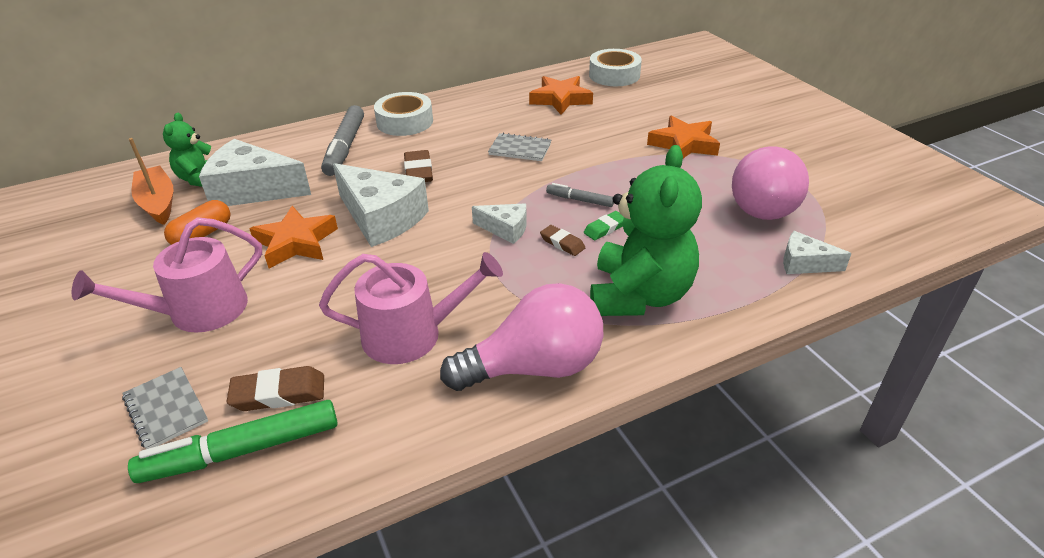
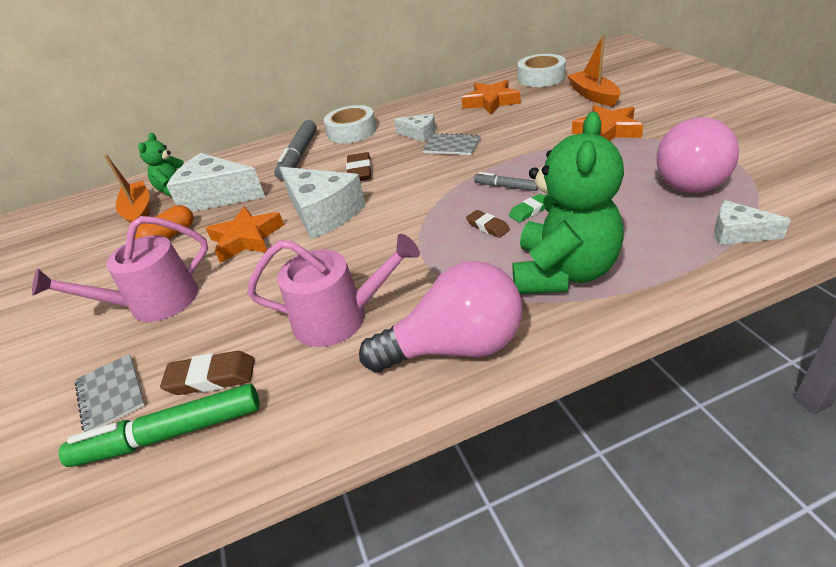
camera: 10 degrees right, 0 degrees up
white cheese [472,203,527,244] -> white cheese moved to [394,114,436,142]
none -> orange boat [567,35,621,107]

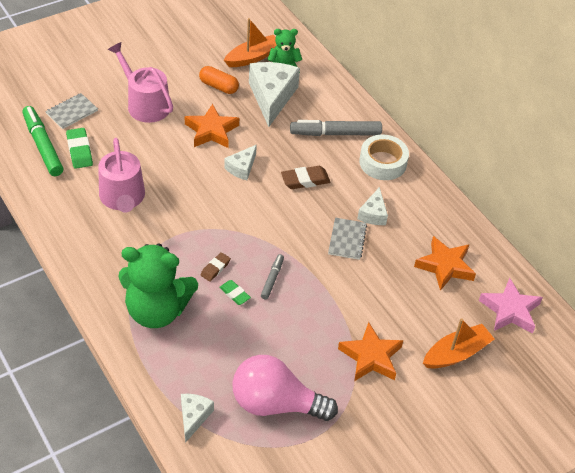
camera: 70 degrees right, 10 degrees up
brown eraser [160,351,255,395] -> green eraser [66,128,93,169]
white cheese [280,167,366,239] -> white cheese [224,145,257,180], size x0.52
pink light bulb [359,261,522,372] -> none
white tape [518,54,566,87] -> pink star [479,278,543,334]

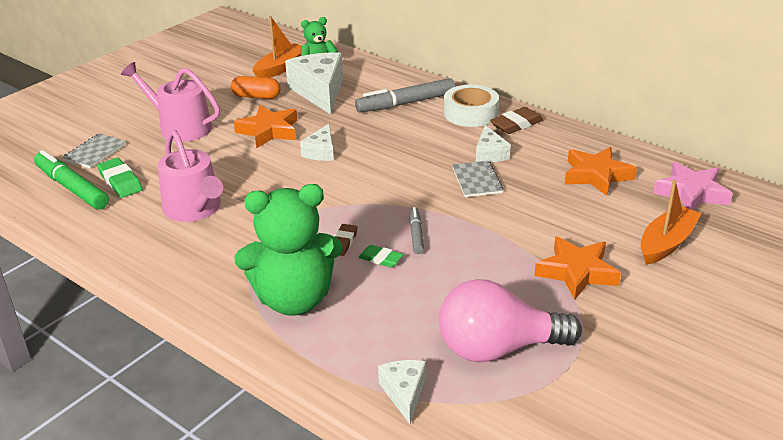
camera: 15 degrees left, 15 degrees down
brown eraser [281,166,330,189] -> brown eraser moved to [490,107,543,134]

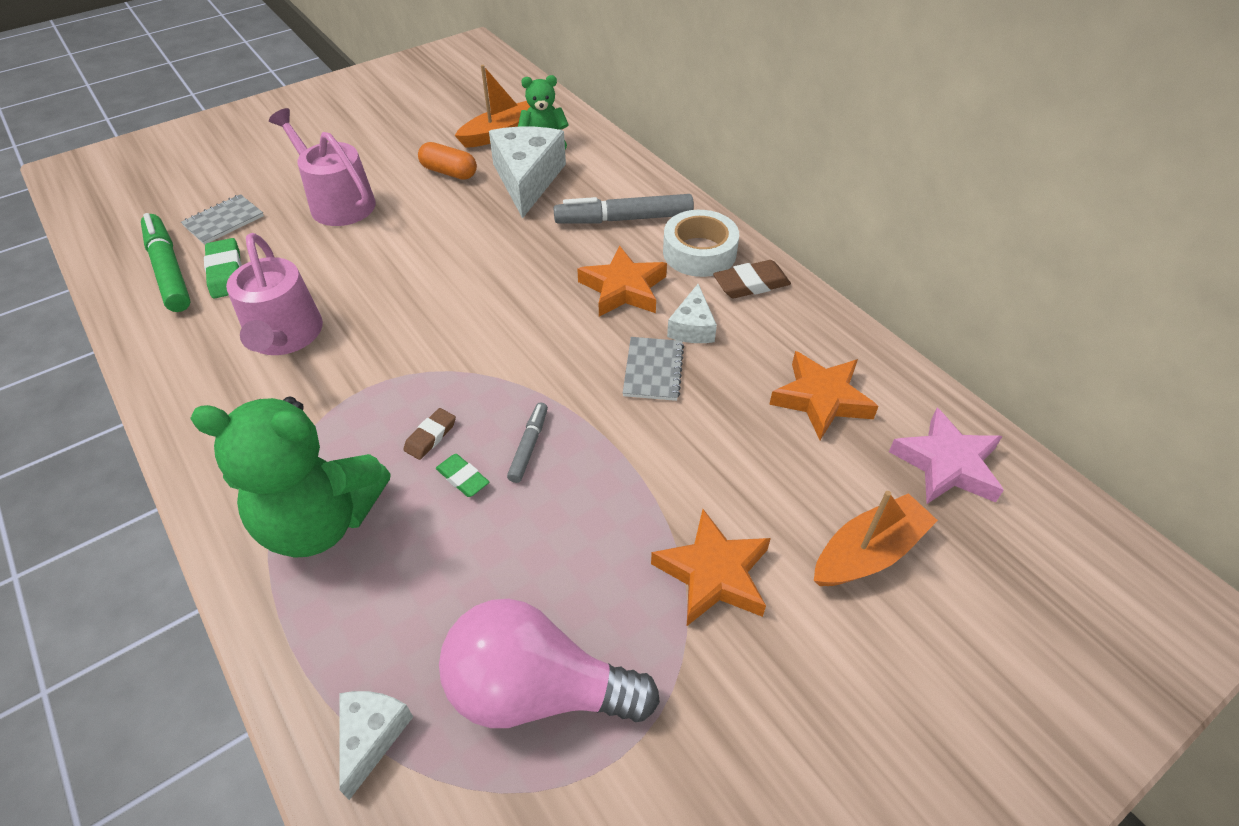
camera: 15 degrees right, 15 degrees up
orange star [234,105,297,148] -> orange star moved to [577,245,667,317]
white cheese [300,124,334,161] -> none

